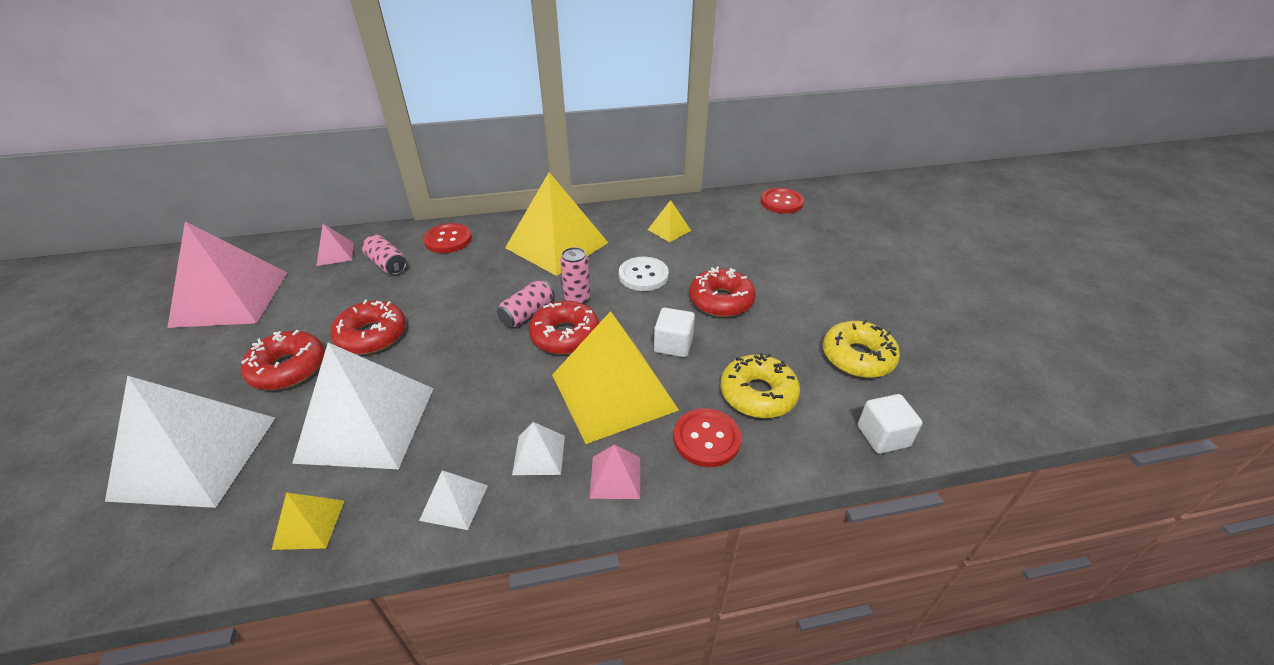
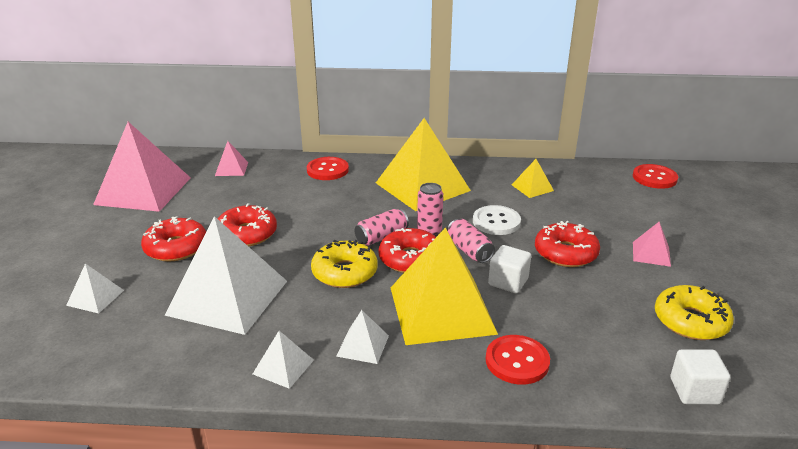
camera: 15 degrees right, 10 degrees down
white pyramid [105,376,275,508] -> white pyramid [66,263,124,314], size x0.44
yellow pyramid [272,492,344,550] -> none
pink can [362,235,407,275] -> pink can moved to [447,219,495,263]
pink pyramid [590,445,640,499] -> pink pyramid moved to [633,222,671,267]
yellow donut [720,353,800,418] -> yellow donut moved to [311,240,378,288]

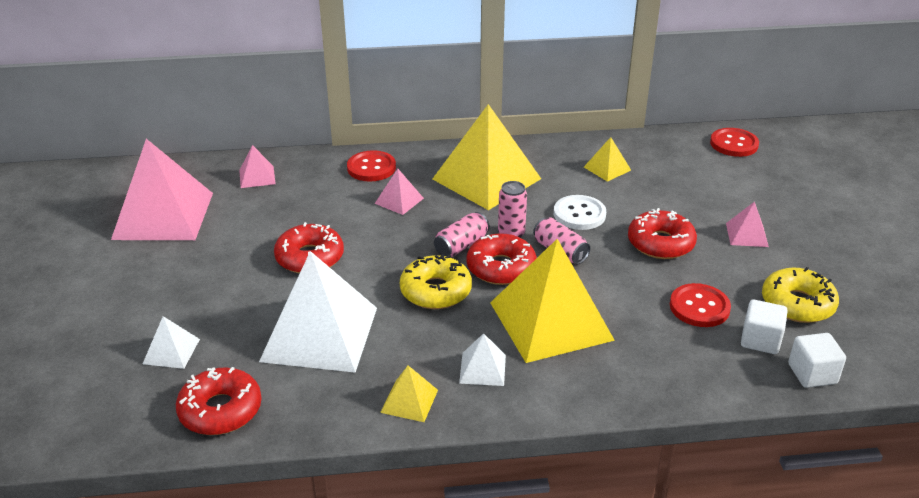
camera: 10 degrees left, 5 degrees up
red donut [141,217,206,262] -> red donut moved to [176,367,262,435]
white pyramid [253,331,314,389] -> yellow pyramid [380,365,438,422]
red button [486,335,550,385] -> red button moved to [670,283,731,327]
white cube [488,245,531,293] -> white cube moved to [741,300,787,354]
none -> pink pyramid [374,169,424,215]

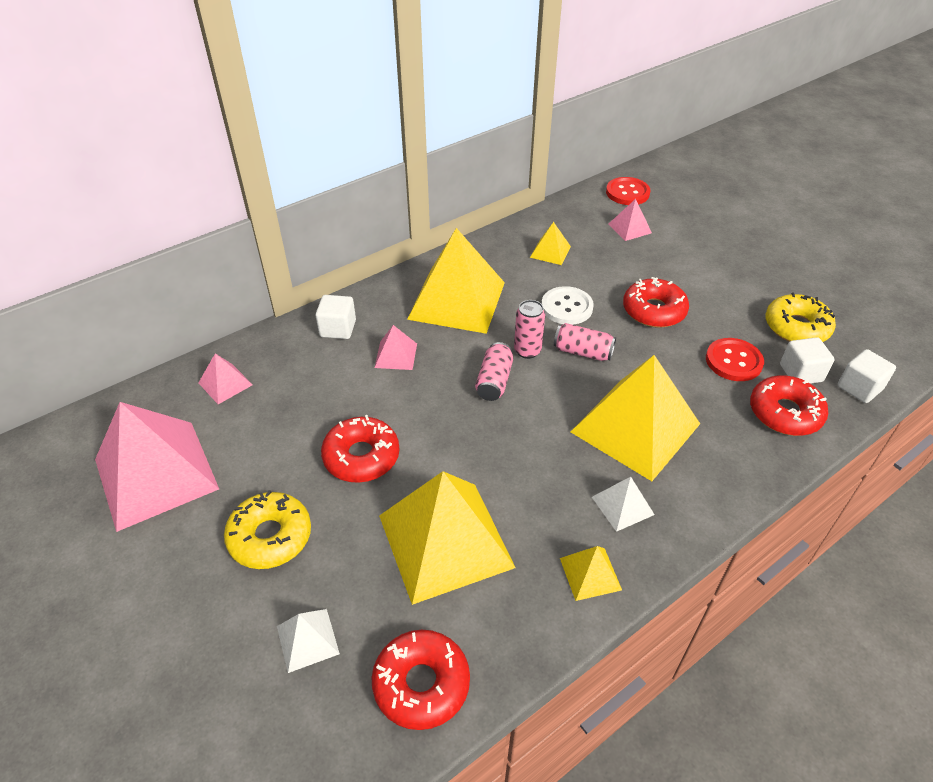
camera: 30 degrees left, 10 degrees up
white pyramid [259,251,377,373] -> yellow pyramid [379,471,516,605]
red button [347,150,396,181] -> white cube [316,295,356,339]
yellow donut [400,254,472,309] -> yellow donut moved to [224,490,311,569]
red donut [466,233,537,285] -> red donut moved to [750,376,828,436]
pink pyramid [726,202,769,247] -> pink pyramid moved to [608,199,652,241]

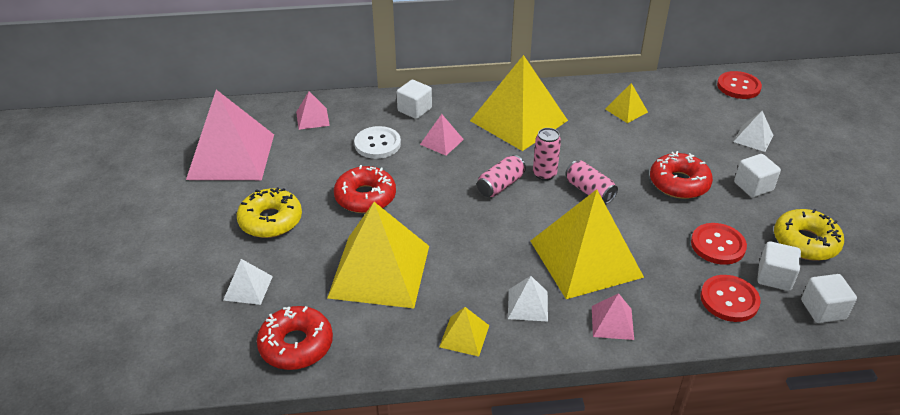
camera: 30 degrees right, 5 degrees down
white button [542,286,594,325] -> white button moved to [354,126,401,159]
pink pyramid [608,199,652,241] -> pink pyramid moved to [592,293,634,340]
red donut [750,376,828,436] -> red button [700,275,761,322]
none -> white pyramid [733,111,773,152]
none -> white cube [734,154,781,198]

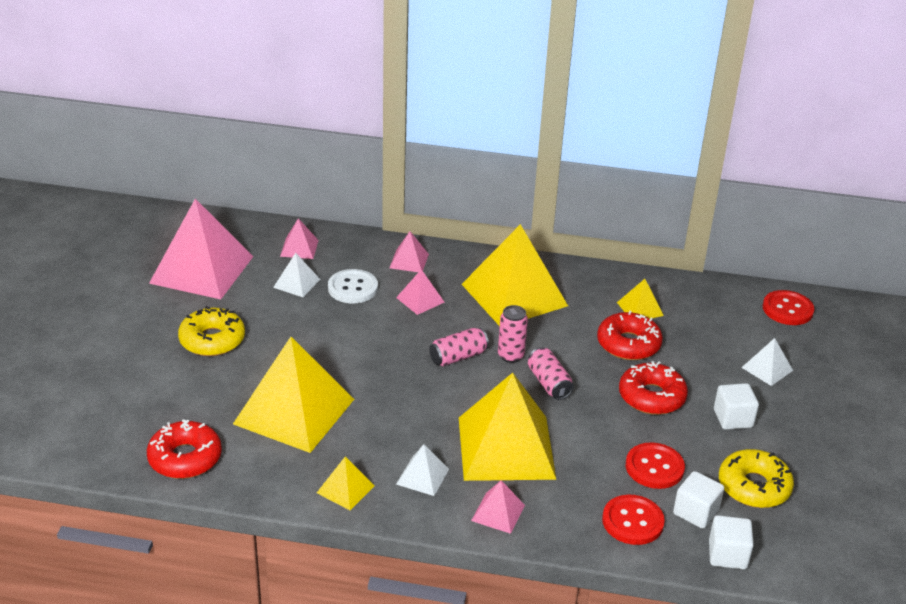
camera: 15 degrees right, 5 degrees down
white pyramid [223,259,273,305] -> white pyramid moved to [273,253,320,297]
red donut [334,165,396,213] -> red donut moved to [597,311,663,360]
white cube [397,80,432,119] -> pink pyramid [389,231,429,272]

